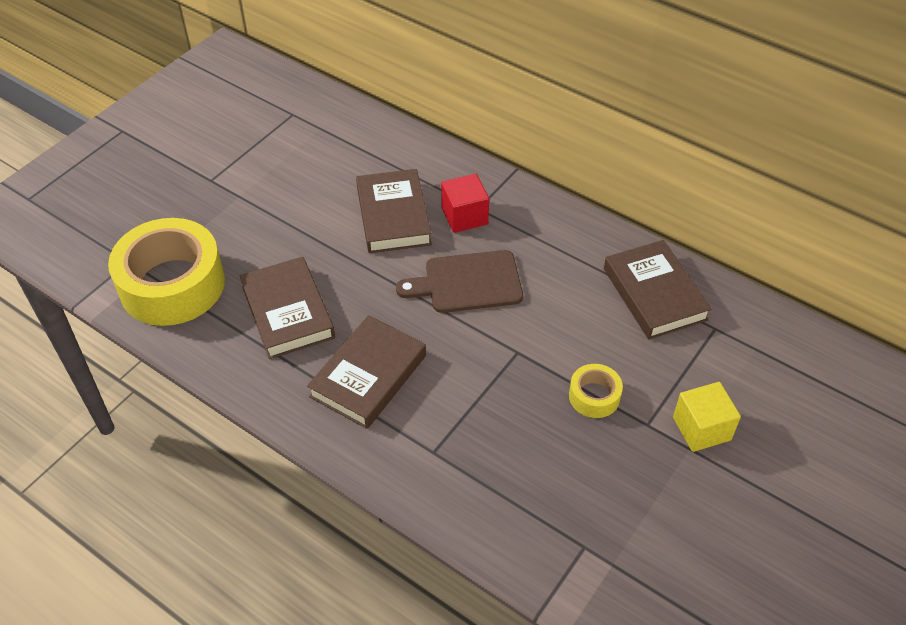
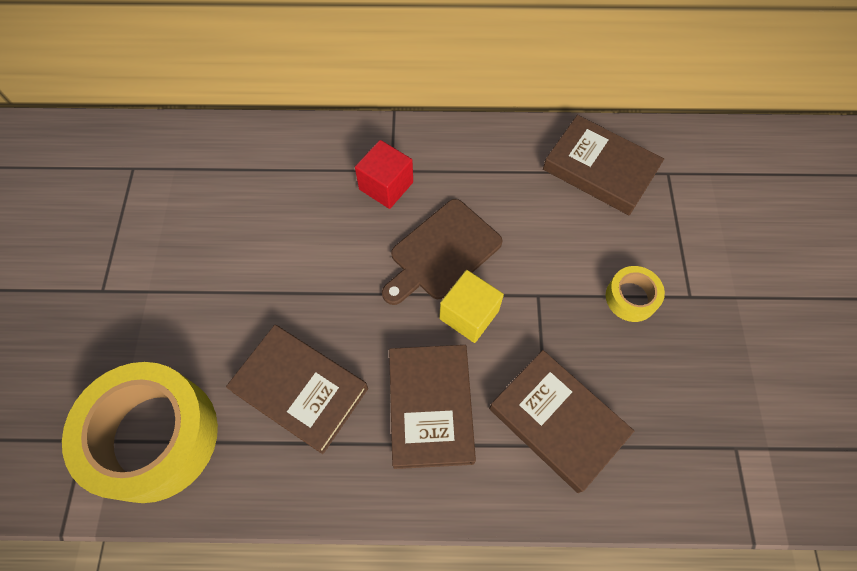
camera: 35 degrees left, 15 degrees up
brown book [356,169,432,253] -> brown book moved to [489,350,634,493]
yellow cube [673,382,741,452] -> yellow cube moved to [439,270,504,343]

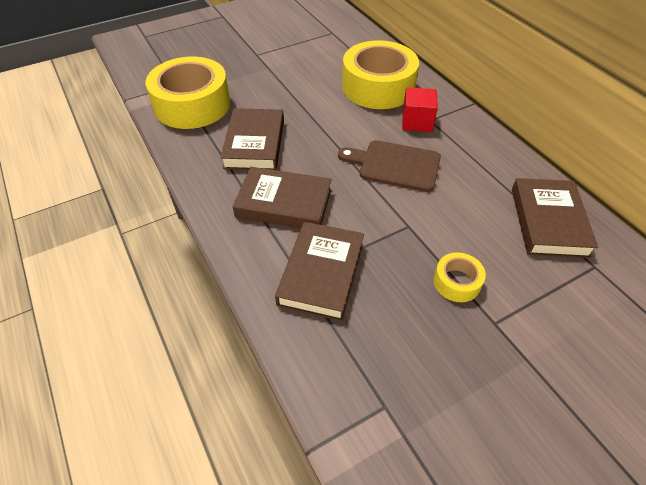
camera: 60 degrees right, 15 degrees down
brown book [389,345,476,469] -> brown book turned 45 degrees clockwise [233,167,332,228]
yellow cube [439,270,504,343] -> none
none -> yellow tape [342,40,419,109]

